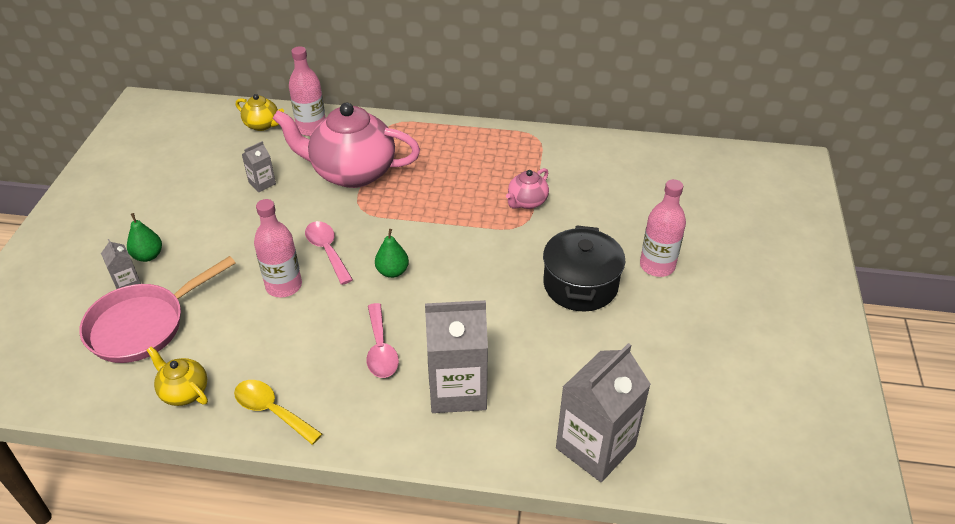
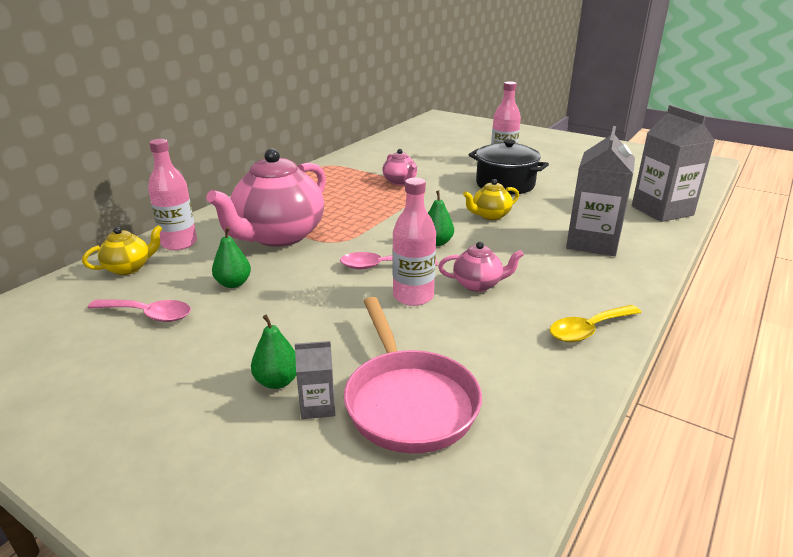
camera: 65 degrees left, 15 degrees down
yellow teapot [147,346,208,406] -> yellow teapot moved to [463,179,519,220]
grey carton [242,141,276,192] -> green pear [212,227,251,288]
pink spoon [367,303,399,378] -> pink spoon moved to [88,299,191,322]
none -> pink teapot [438,242,524,292]

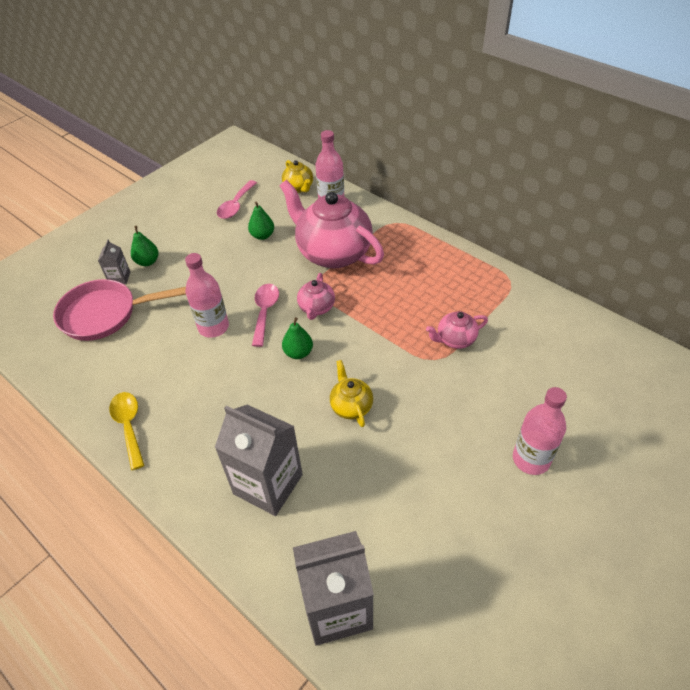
camera: 100 degrees right, 20 degrees up
pink teapot [438,242,524,292] -> pink teapot moved to [297,273,335,320]
black pot [468,139,549,195] -> none

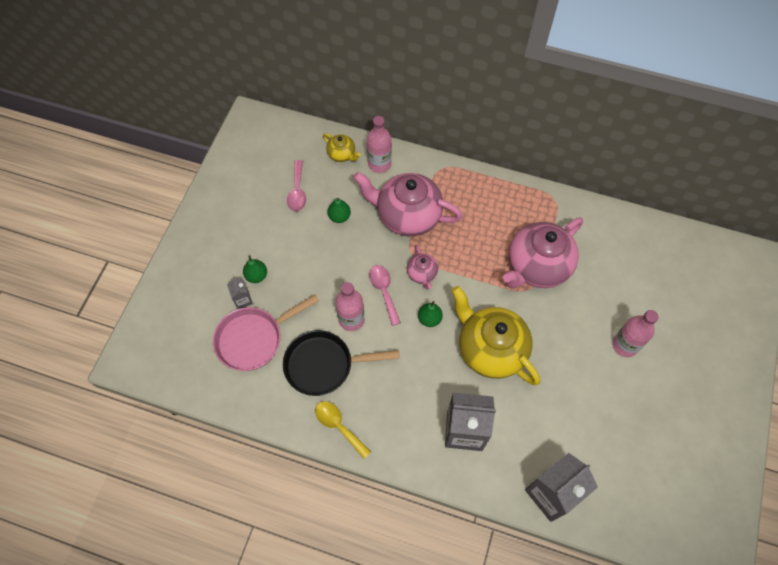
camera: 25 degrees left, 15 degrees up
yellow teapot [330,360,373,427] -> yellow teapot [452,286,540,385], size x2.16
pink teapot [426,311,488,349] -> pink teapot [503,218,583,288], size x2.16
none -> black pan [283,330,400,396]

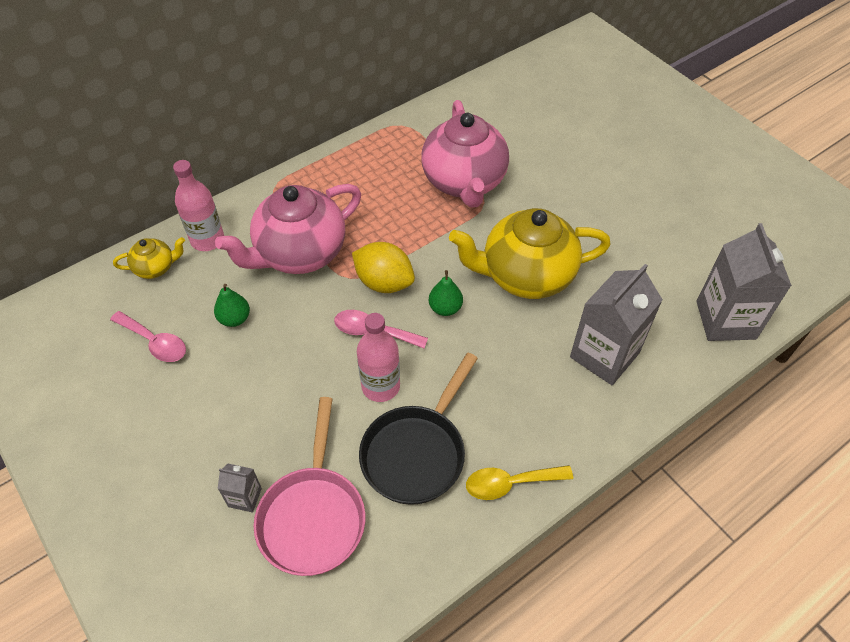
camera: 55 degrees left, 10 degrees down
green pear [243,256,267,283] -> none
pink teapot [407,245,438,290] -> yellow lemon [352,242,415,293]
pink bottle [613,310,659,357] -> none

